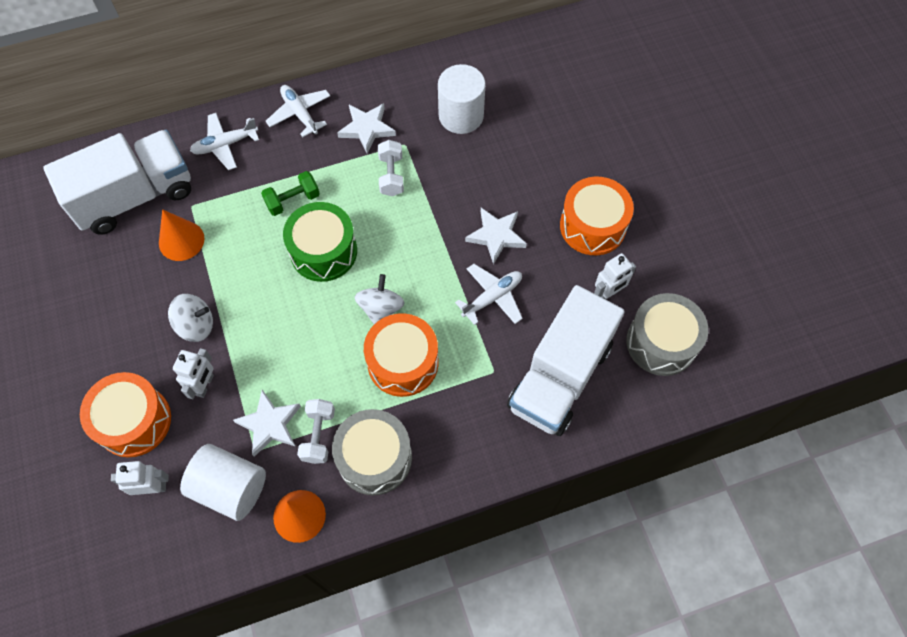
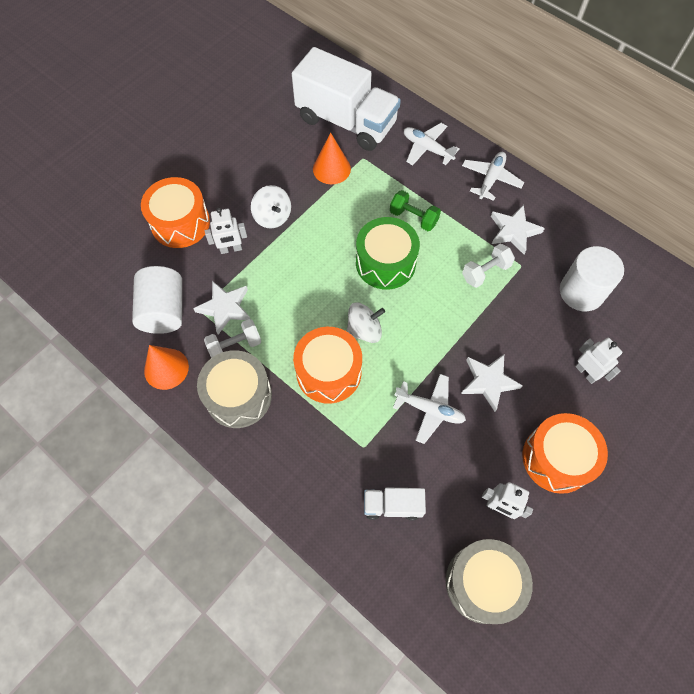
camera: 60 degrees right, 0 degrees up
white robot [111,461,169,495] -> white robot moved to [575,338,622,384]
white truck [507,285,625,436] -> white truck [364,487,426,520], size x0.45

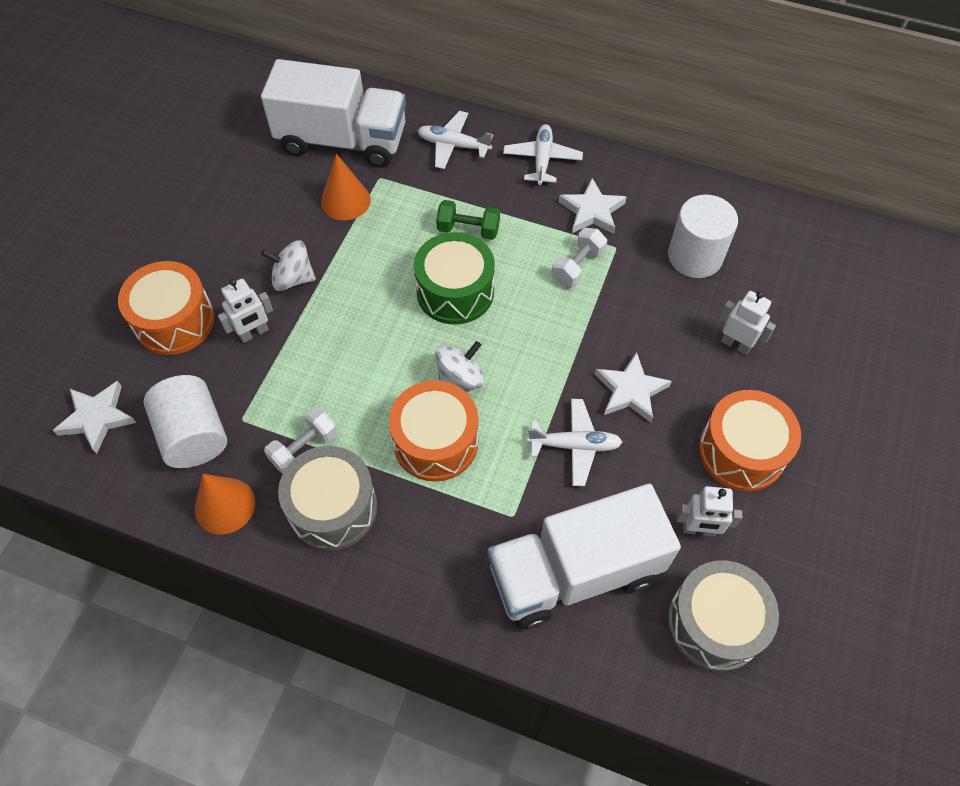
camera: 20 degrees left, 5 degrees down
white star [193,281,250,335] -> white star moved to [53,381,136,454]
white spinning top [251,185,291,228] -> white spinning top turned 150 degrees clockwise [261,240,316,291]
white truck [364,487,426,520] -> white truck [487,484,681,630], size x2.21

